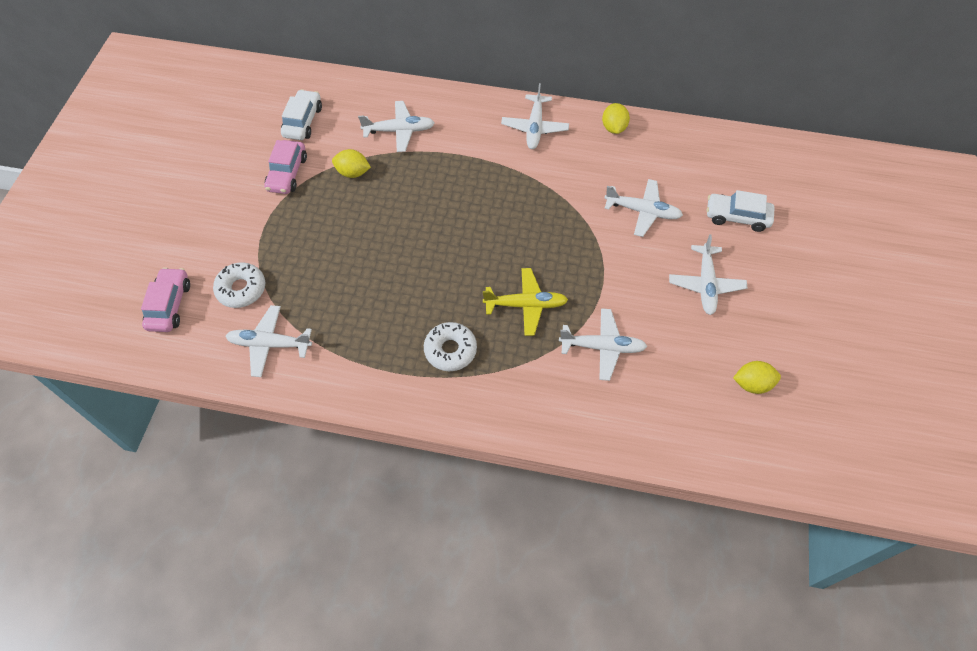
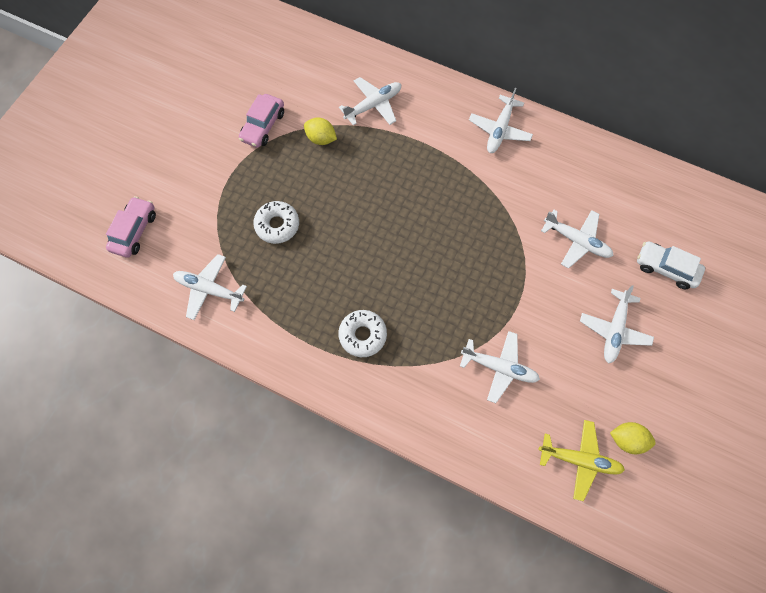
camera: 15 degrees right, 10 degrees up
white donut [213,262,265,308] -> white donut moved to [253,201,299,244]
white car [281,89,322,140] -> none
white plane [358,101,435,152] -> white plane turned 45 degrees counterclockwise [339,77,401,126]
yellow plane [483,268,568,336] -> yellow plane moved to [539,420,625,501]
yellow lemon [602,103,630,134] -> none

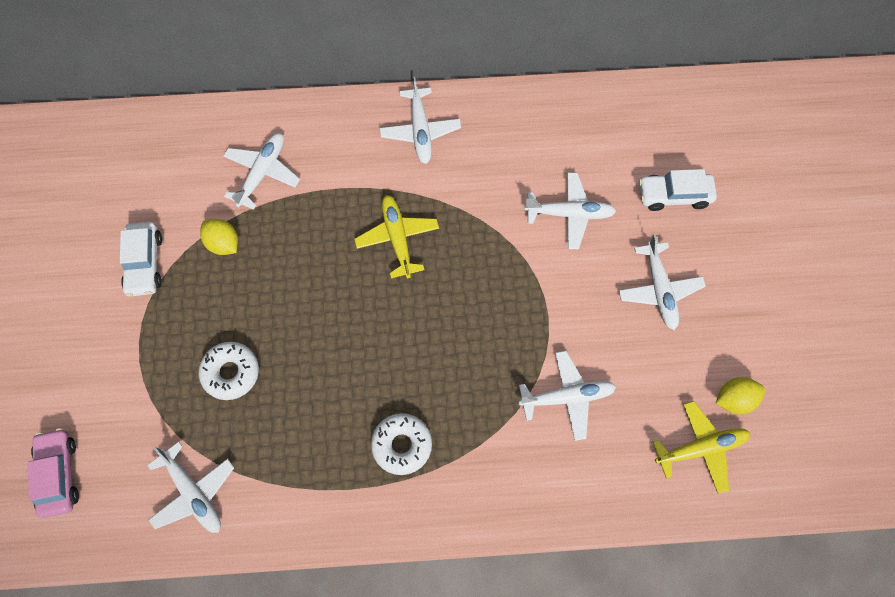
camera: 30 degrees left, 0 degrees up
white plane [173,254,247,320] -> white plane turned 120 degrees counterclockwise [147,442,234,533]
pink car [239,94,284,148] -> white car [120,222,162,296]
yellow lemon [304,117,337,145] -> yellow lemon turned 45 degrees clockwise [200,219,238,255]
none -> yellow plane [354,195,439,278]

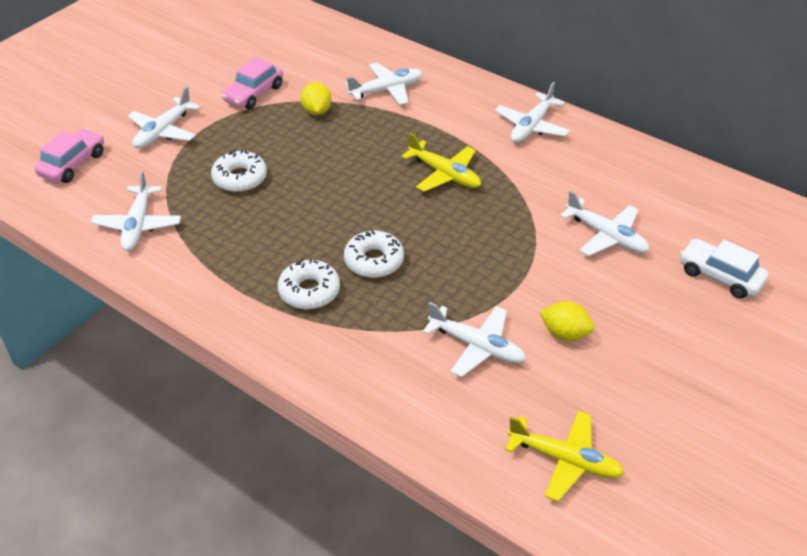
camera: 40 degrees right, 25 degrees down
white car [120,222,162,296] -> pink car [222,57,283,109]
yellow plane [354,195,439,278] -> yellow plane turned 105 degrees clockwise [401,133,481,192]
white plane [619,234,706,330] -> white plane moved to [128,86,200,148]
yellow lemon [716,377,765,414] -> yellow lemon moved to [539,301,594,341]
none -> white donut [344,230,404,278]

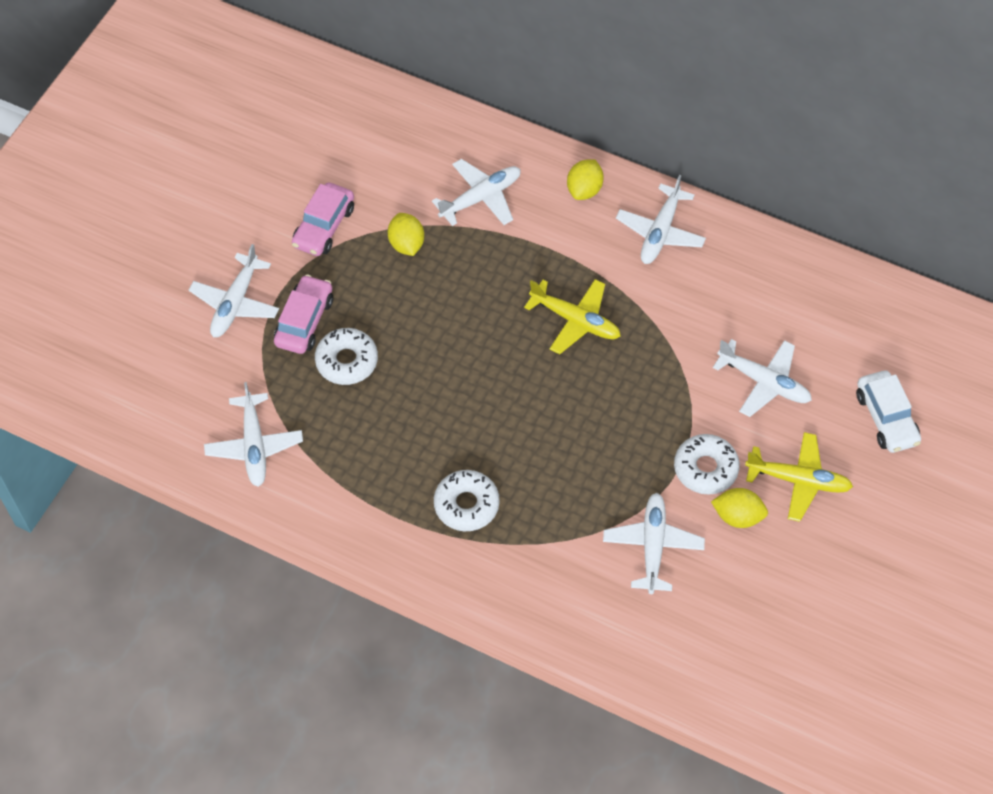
camera: 10 degrees left, 15 degrees up
pink car [34,128,104,183] -> pink car moved to [274,274,333,354]
white donut [344,230,404,278] -> white donut moved to [674,434,740,494]
white plane [423,302,526,377] -> white plane turned 105 degrees counterclockwise [603,493,705,594]
yellow plane [505,411,624,502] -> yellow plane moved to [745,432,853,522]
white car [679,239,769,299] -> white car turned 135 degrees counterclockwise [856,370,921,453]
none -> yellow lemon [567,159,604,200]

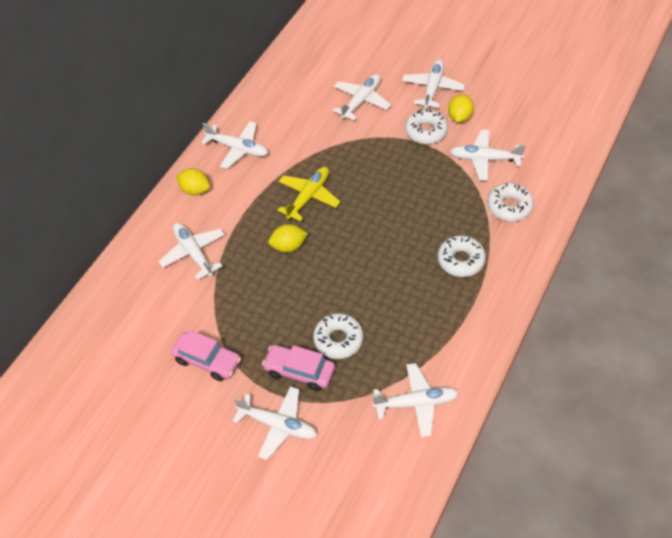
camera: 85 degrees left, 5 degrees down
yellow lemon [388,213,424,256] -> yellow lemon moved to [268,224,308,253]
yellow plane [745,432,853,522] -> white plane [402,60,465,109]
white car [856,370,921,453] -> none
none -> white donut [487,183,534,221]

